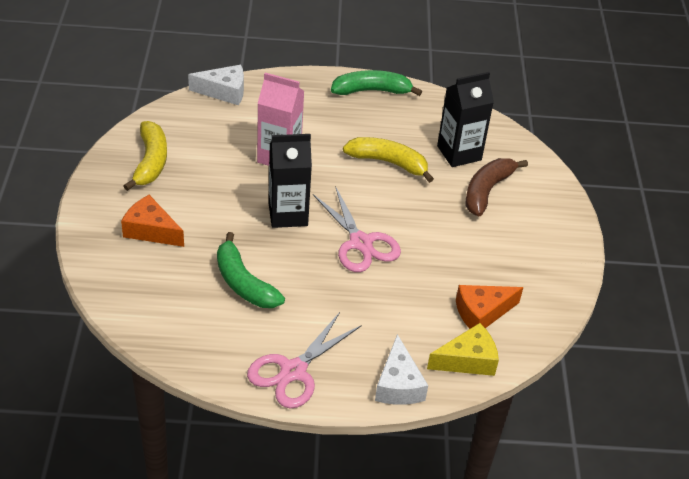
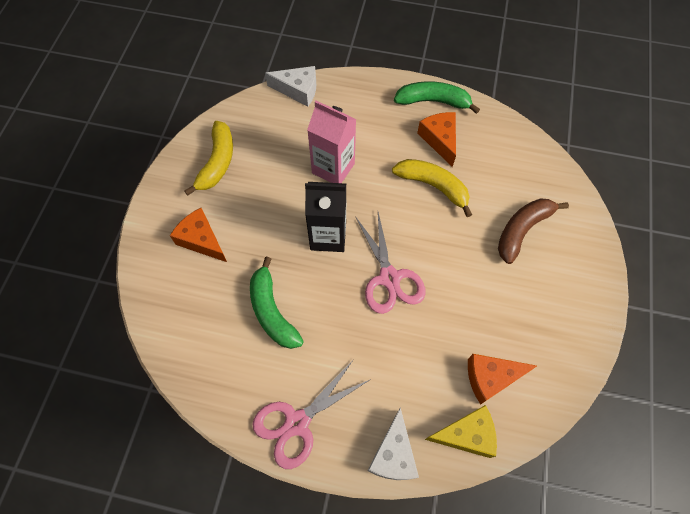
camera: 15 degrees right, 20 degrees up
black carton [437,72,494,167] -> none
none -> orange cheese [417,112,456,167]

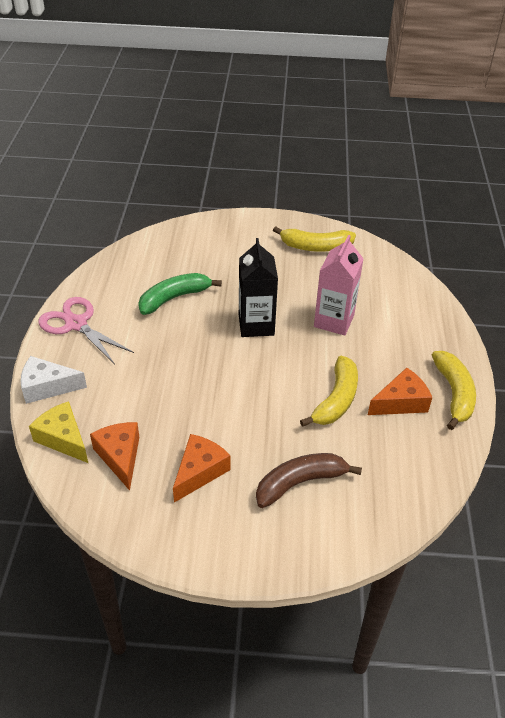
camera: 80 degrees right, 20 degrees down
orange cheese [170,208,227,262] -> orange cheese moved to [173,434,231,503]
white cheese [265,66,316,107] -> none
pink scissors [355,212,425,314] -> none
green banana [394,81,480,114] -> yellow banana [432,351,476,430]
yellow cheese [425,405,497,458] -> yellow cheese turned 150 degrees clockwise [29,401,88,463]
brown banana [498,199,569,264] -> brown banana turned 60 degrees counterclockwise [256,453,362,508]

